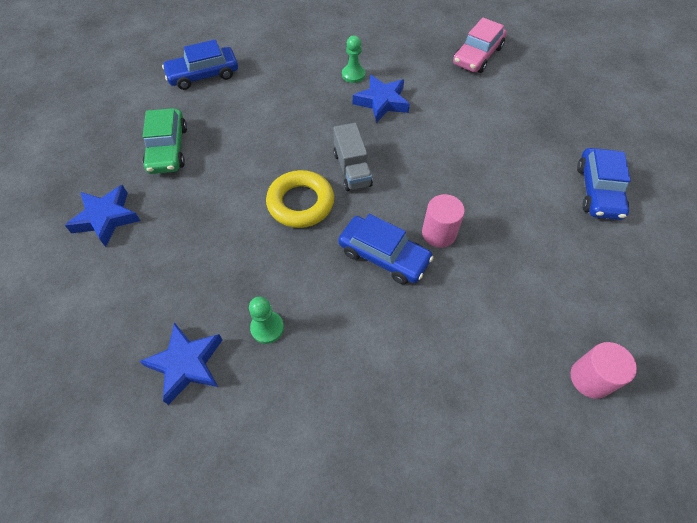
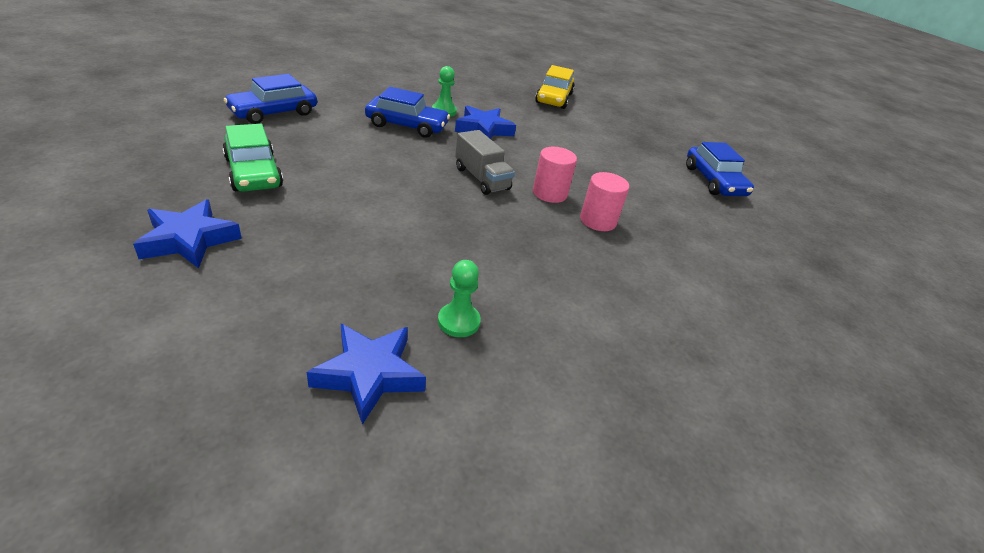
camera: 25 degrees left, 20 degrees down
yellow ring [266,170,334,228] -> none
blue car [338,214,434,284] -> blue car moved to [365,87,450,138]
pink car [453,18,507,73] -> yellow car [535,65,575,109]
pink cylinder [571,342,637,399] -> pink cylinder moved to [533,147,577,203]

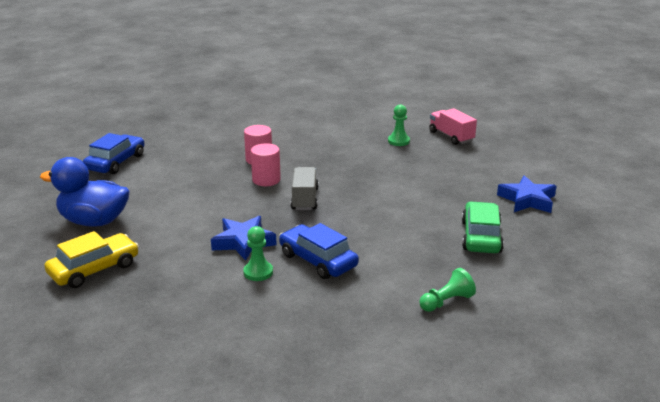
camera: 140 degrees left, 10 degrees down
blue car [224,74,317,124] -> green pawn [419,268,476,312]
blue star [307,324,426,425] -> pink truck [429,108,477,145]
none -> blue duck [40,157,130,227]

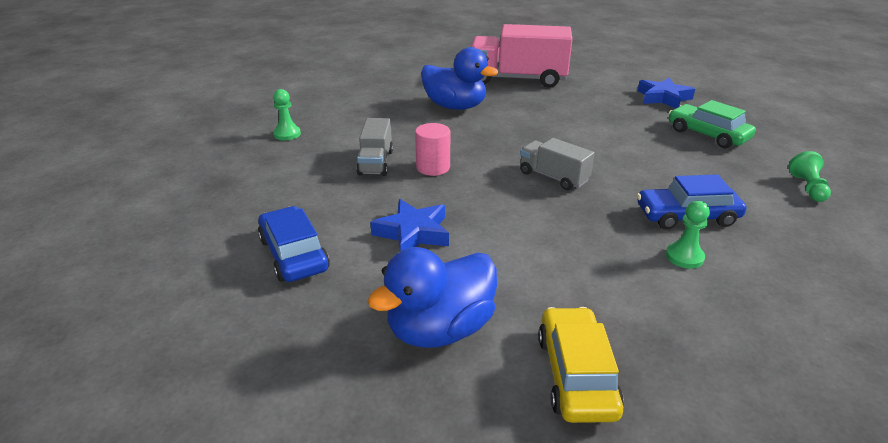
camera: 50 degrees left, 5 degrees up
blue star [211,216,277,261] -> blue star moved to [370,199,449,251]
pink cylinder [251,143,281,186] -> none
green pawn [388,104,410,146] -> green pawn moved to [273,89,301,140]
pink truck [429,108,477,145] -> pink truck [471,24,573,88], size x1.90
none -> grey truck [356,118,393,176]
none -> blue duck [421,47,499,110]

